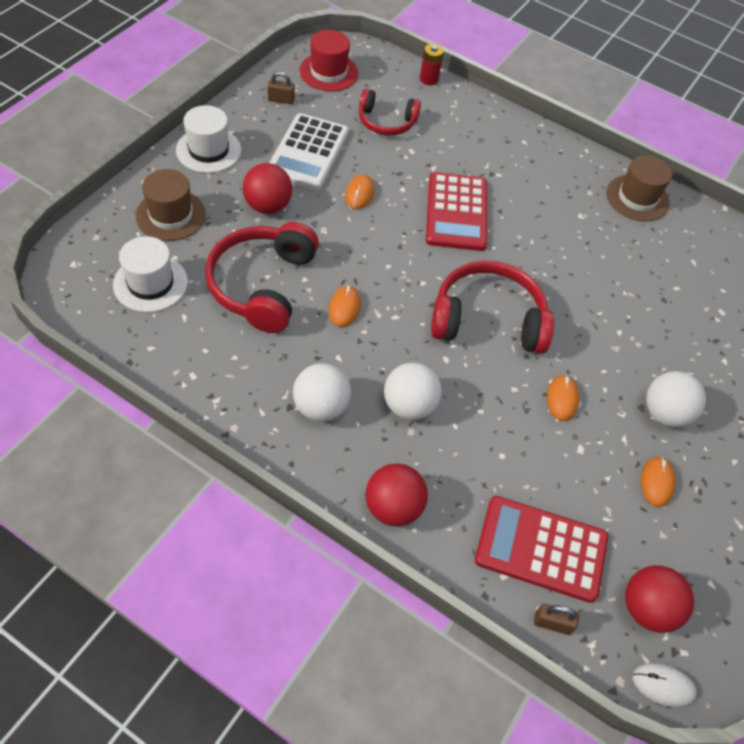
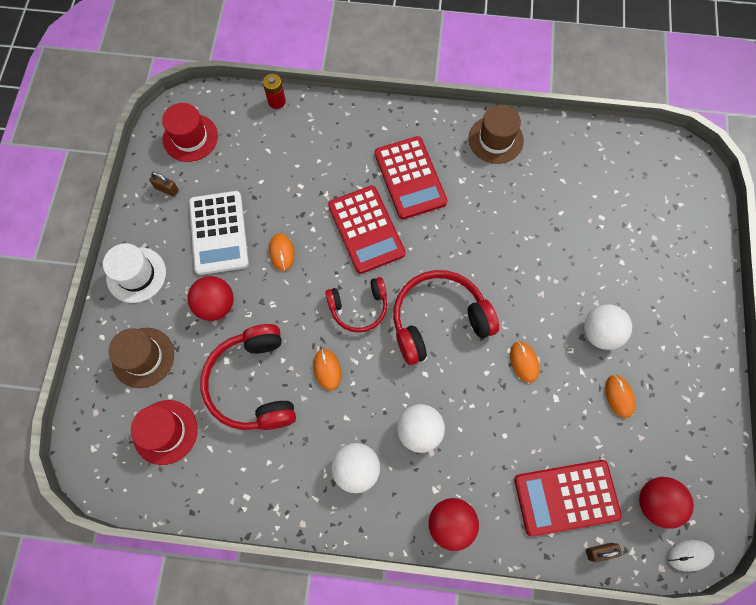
camera: 20 degrees left, 15 degrees up
white hat [113,236,188,312] -> red hat [131,400,198,465]
brown padlock [267,71,295,104] -> brown padlock turned 45 degrees clockwise [149,172,179,197]
red headphones [359,89,421,135] -> red headphones moved to [325,277,387,333]
none -> red calculator [375,136,448,219]

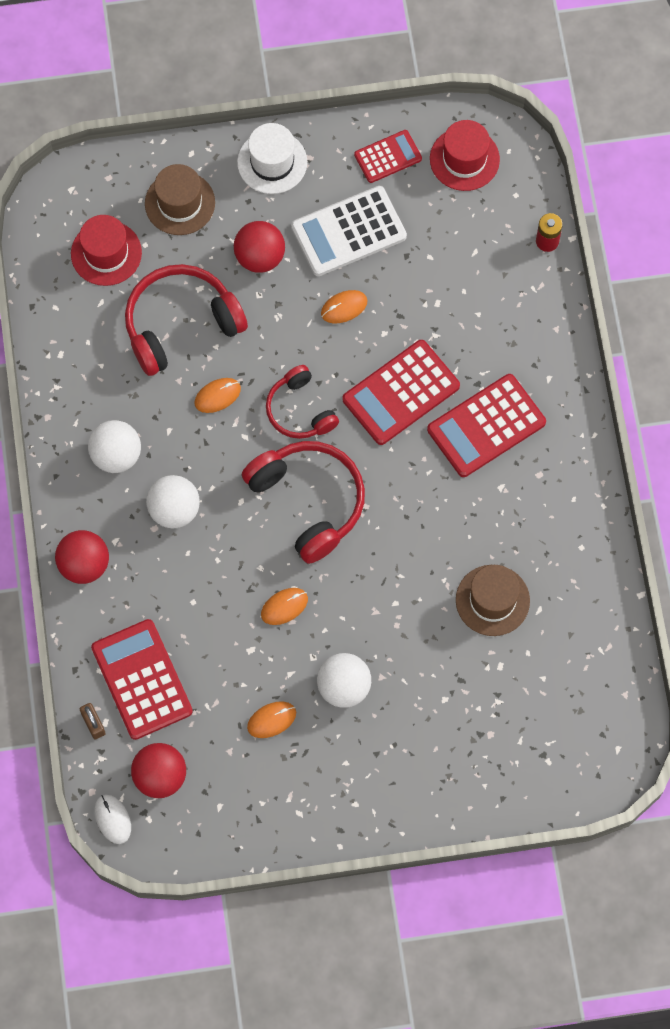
camera: 75 degrees right, 0 degrees up
brown padlock [149,172,179,197] -> red calculator [354,130,422,183]
brown hat [468,105,524,164] -> brown hat moved to [456,565,530,636]

